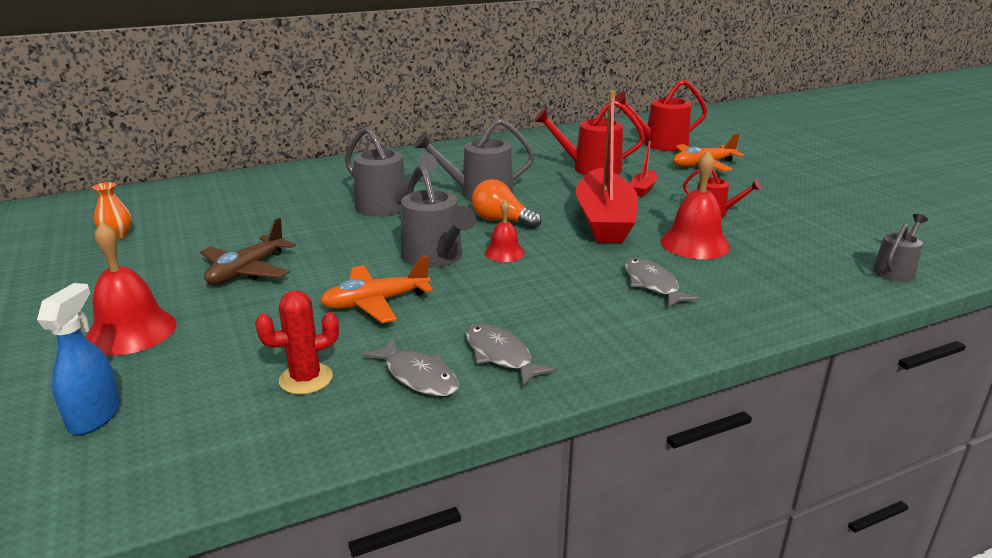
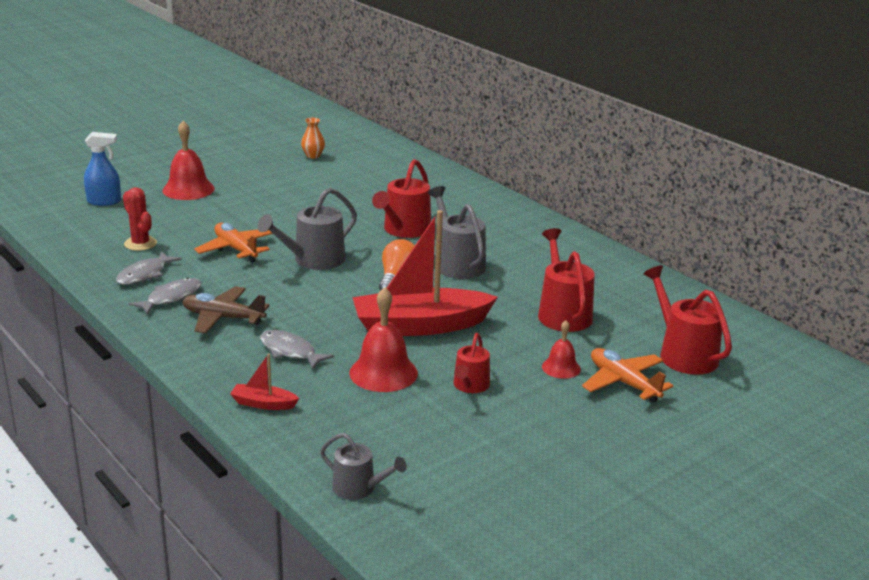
camera: 75 degrees right, 0 degrees up
brown plane [200,218,296,285] -> brown plane moved to [183,286,270,334]
grey watering can [345,127,438,216] -> red watering can [372,159,431,238]
red bell [485,200,525,262] -> red bell moved to [542,320,581,379]
grey fish [625,258,700,308] -> grey fish turned 105 degrees counterclockwise [260,330,334,370]
red boat [630,141,657,197] -> red boat moved to [230,354,299,410]

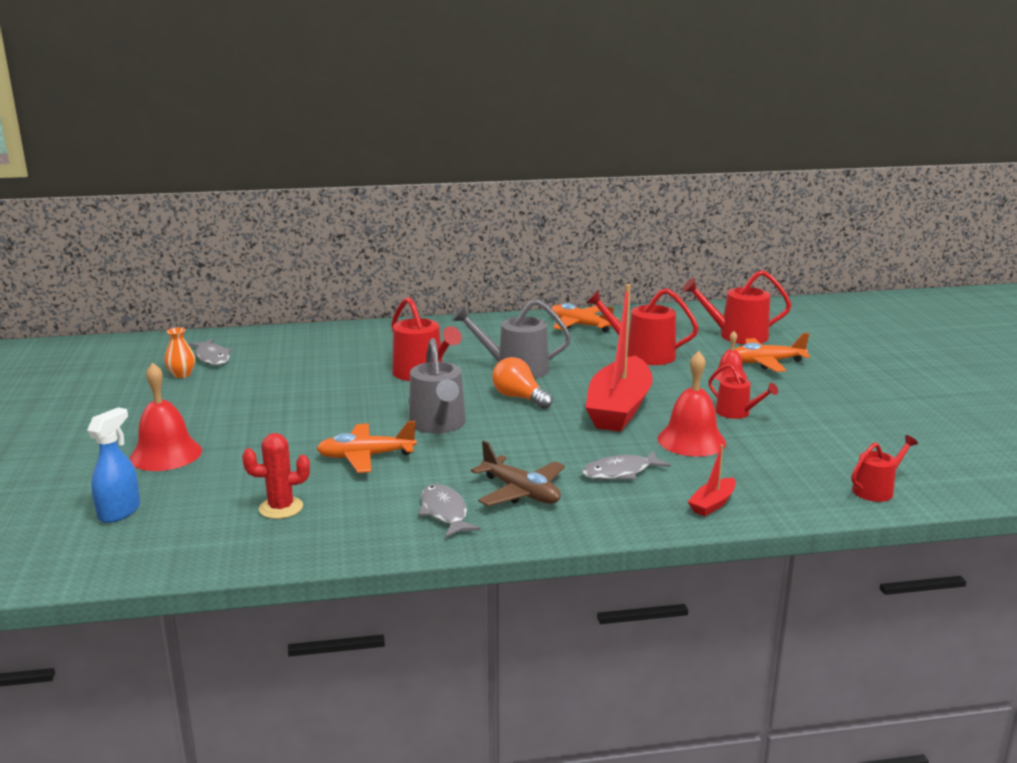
camera: 60 degrees left, 5 degrees down
grey fish [116,252,182,285] -> grey fish moved to [188,339,232,365]
brown plane [183,286,270,334] -> brown plane turned 90 degrees counterclockwise [471,441,565,506]
grey watering can [320,433,407,500] -> red watering can [851,435,918,502]
none -> orange plane [551,303,619,333]

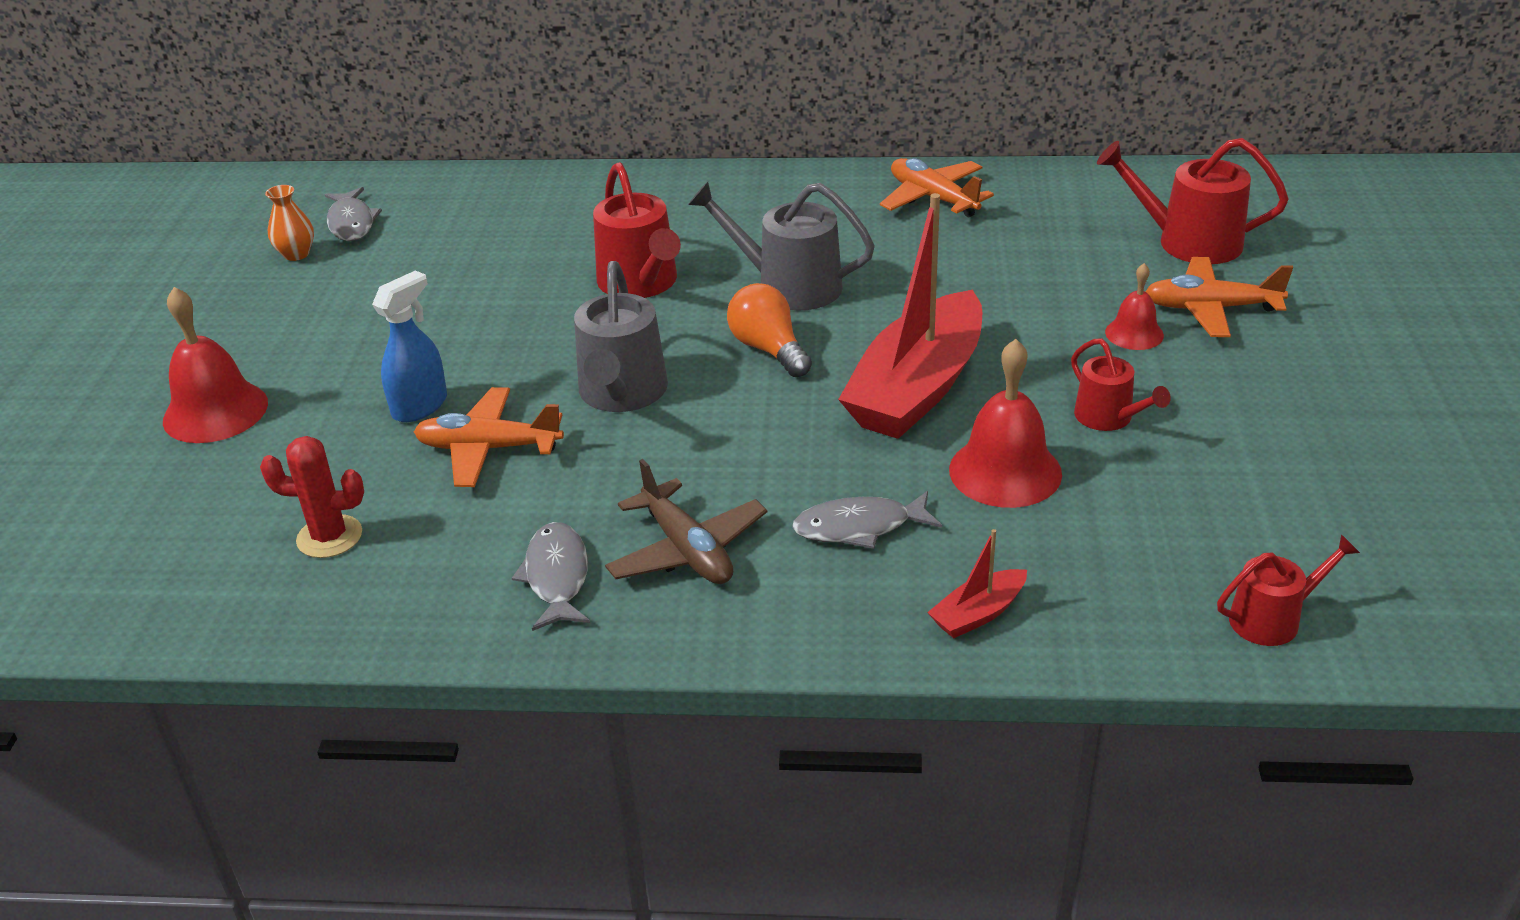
camera: 15 degrees right, 15 degrees up
blue spray bottle [87,407,140,523] -> blue spray bottle moved to [372,271,447,422]
red watering can [586,288,699,365] -> none

